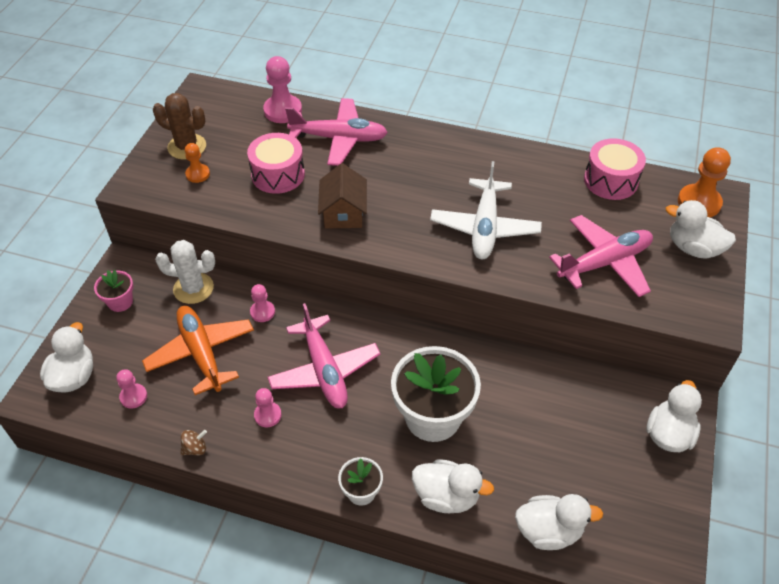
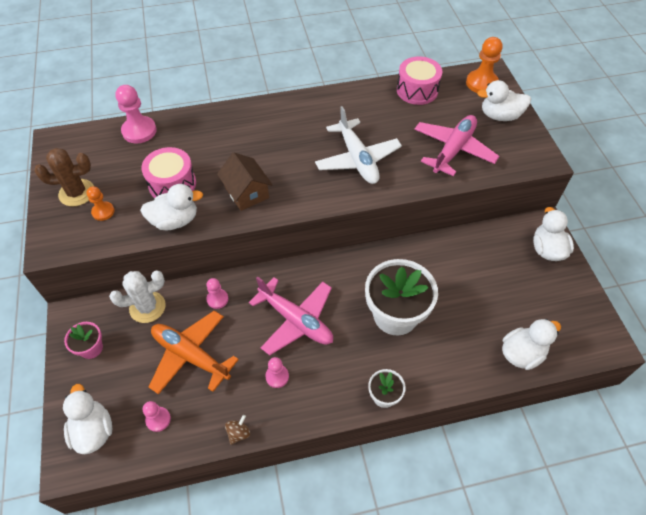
camera: 30 degrees left, 5 degrees up
pink plane [285,98,388,166] -> none
white duck [412,459,494,513] -> white duck moved to [140,184,203,230]

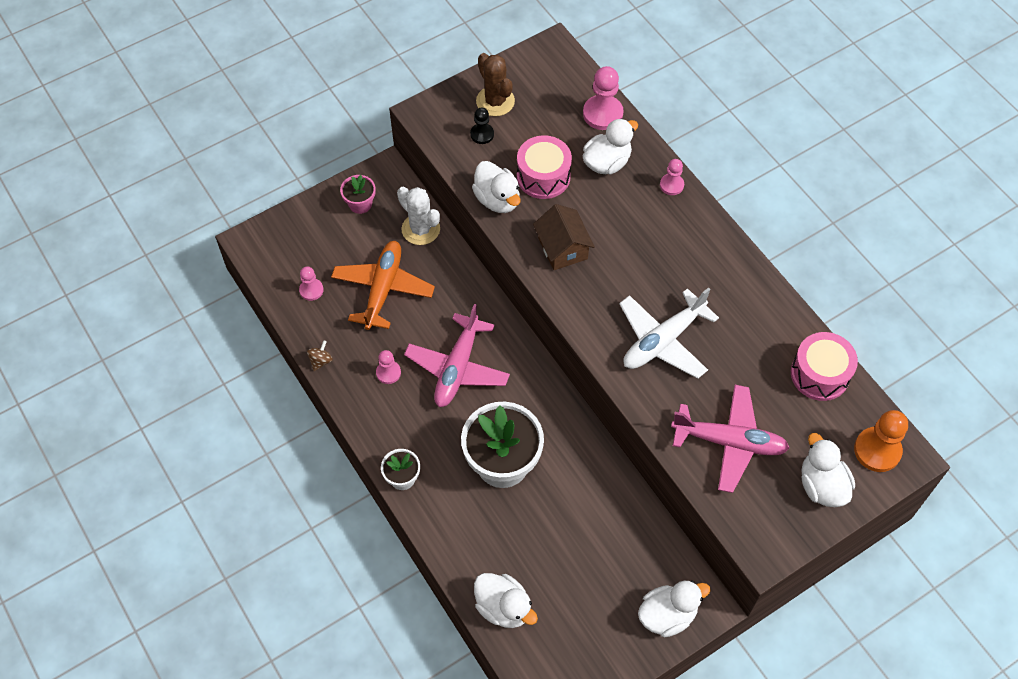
camera: 70 degrees right, 5 degrees up
white duck [63,384,112,454] -> white duck moved to [583,118,638,174]
orange pawn [86,186,114,221] -> black pawn [470,108,494,144]
pink pawn [206,278,228,309] -> pink pawn moved to [660,159,684,195]
brown house [217,152,273,211] -> brown house turned 60 degrees counterclockwise [533,204,595,270]
brown spinning top [225,415,250,445] -> brown spinning top turned 75 degrees counterclockwise [307,340,333,371]

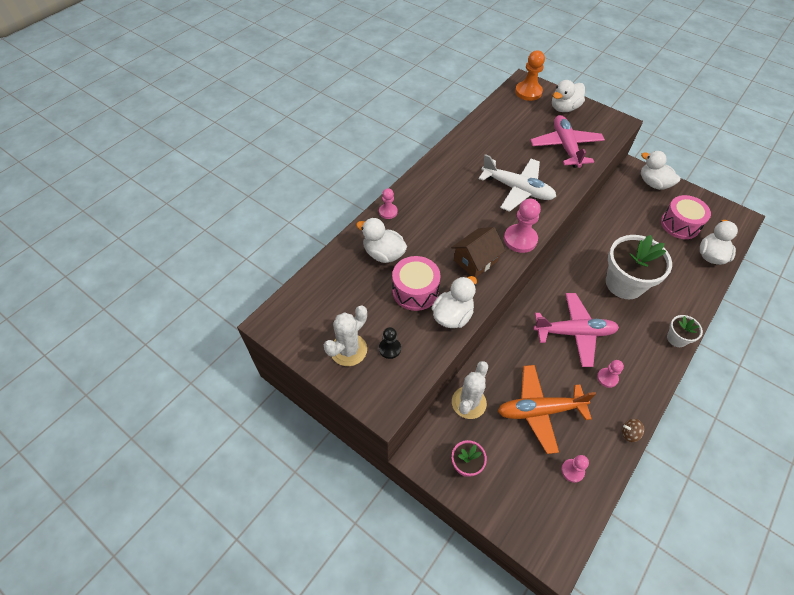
camera: 110 degrees left, 5 degrees down
brown cactus [476,53,515,116] -> white cactus [324,305,367,366]
pink pawn [583,66,624,130] -> pink pawn moved to [504,198,541,253]
pink drum [791,332,858,401] -> pink drum moved to [661,195,711,239]

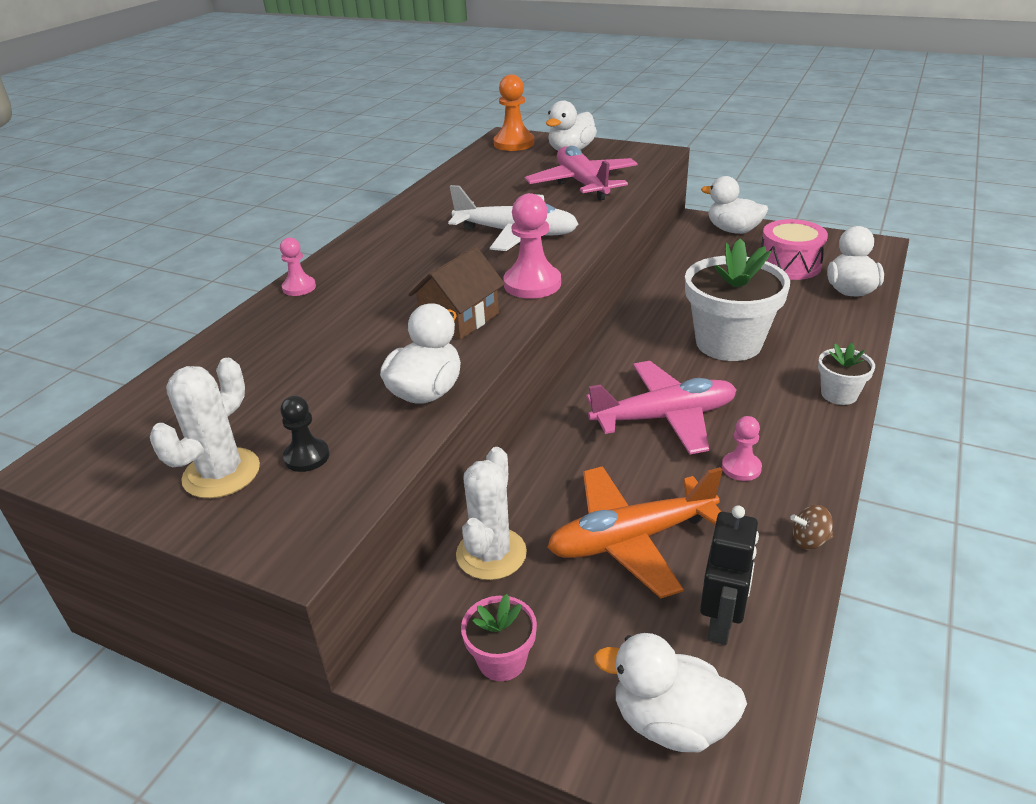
camera: 10 degrees left, 20 degrees down
white duck [356,218,407,263] -> white duck moved to [594,633,747,752]
pink drum [392,256,441,311] -> none
pink pawn [561,455,589,483] -> black robot [700,505,759,645]

